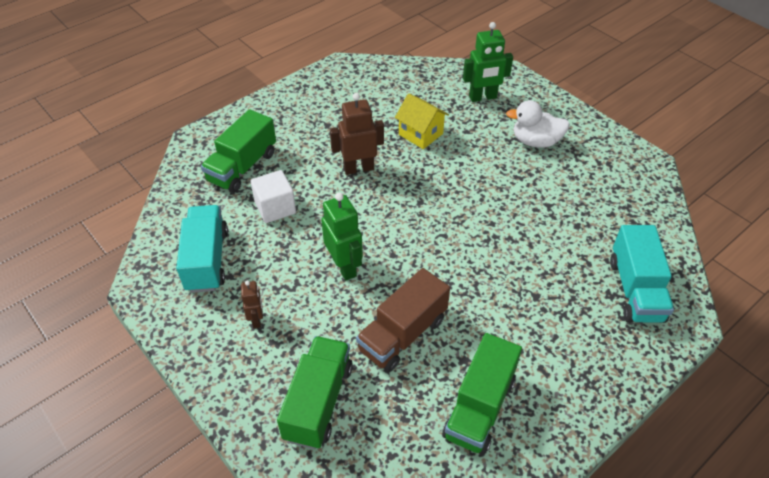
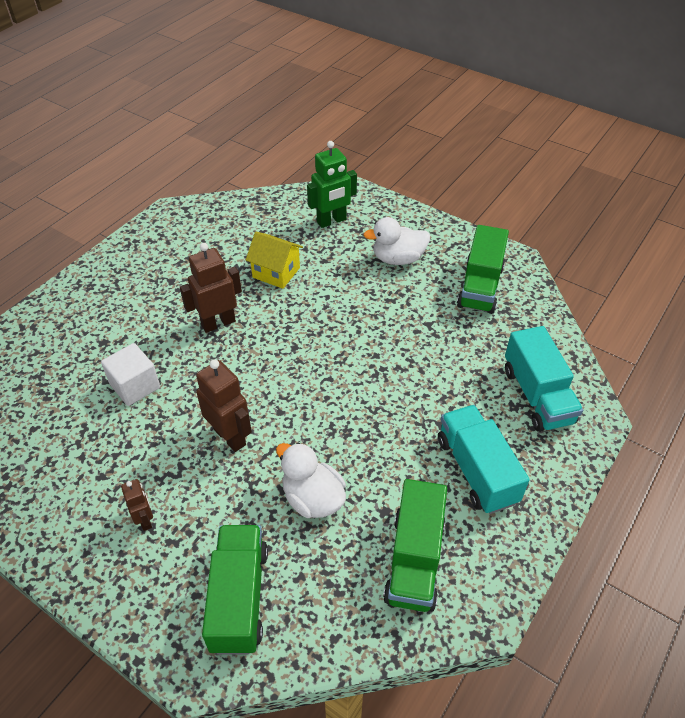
camera: 15 degrees left, 0 degrees up
turquoise truck [176,205,228,293] -> turquoise truck moved to [438,405,529,514]
green truck [201,109,276,193] -> green truck moved to [457,225,509,314]
green robot [321,192,363,280] -> brown robot [196,359,252,452]
brown truck [356,268,450,372] -> white duck [276,443,346,518]

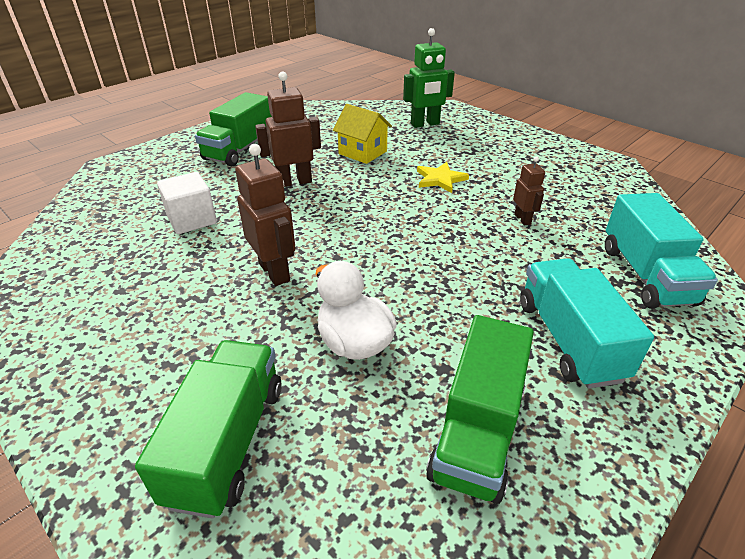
camera: 10 degrees right, 10 degrees down
brown robot [121,479,153,531] -> brown robot moved to [513,156,545,226]
white duck [363,217,430,265] -> none
green truck [457,225,509,314] -> green truck moved to [195,92,272,166]
none -> yellow star [417,162,469,193]

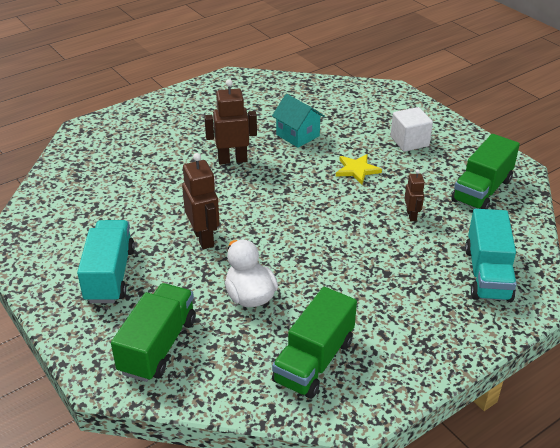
camera: 10 degrees right, 0 degrees up
white cube [157,172,217,234] -> white cube moved to [390,107,433,152]
green truck [195,92,272,166] -> green truck moved to [451,134,520,209]
yellow house [333,104,392,164] -> turquoise house [272,94,325,148]
green robot [403,28,455,128] -> none
turquoise truck [520,258,654,389] -> turquoise truck moved to [77,220,135,303]

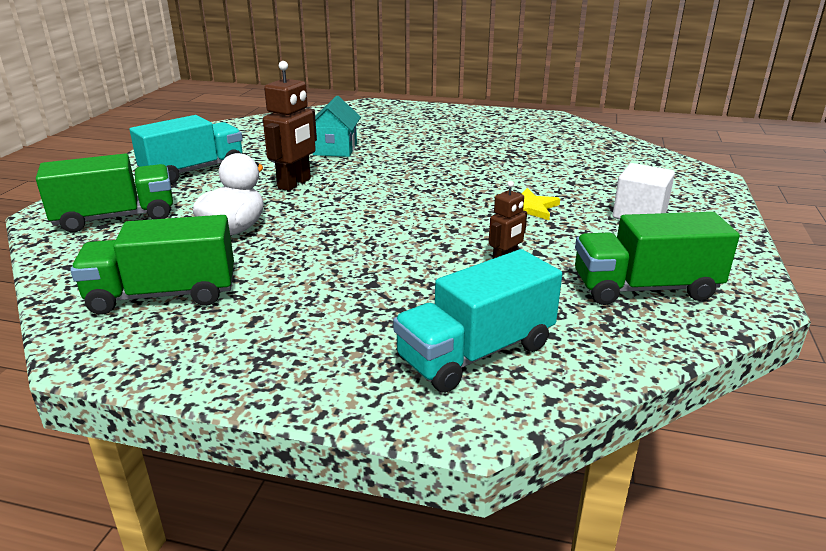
camera: 50 degrees right, 10 degrees down
brown robot [204,79,257,164] -> none
turquoise house [272,94,325,148] -> turquoise house moved to [313,95,361,157]

